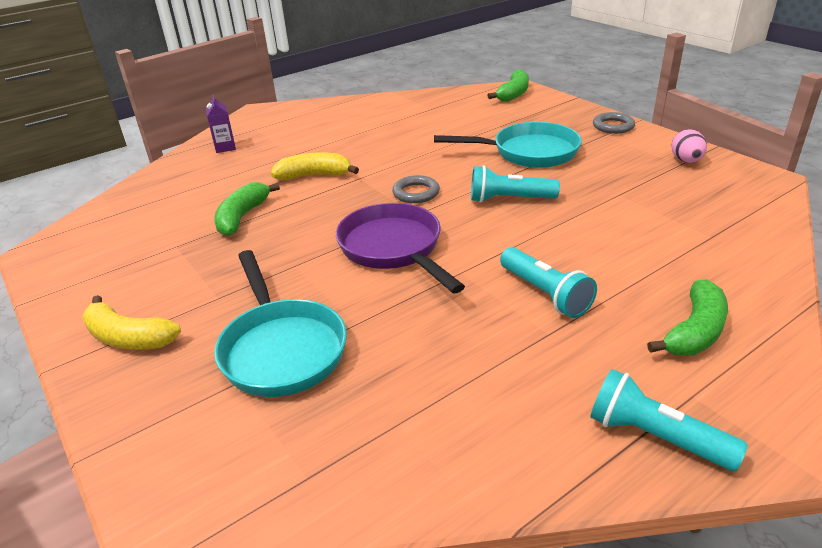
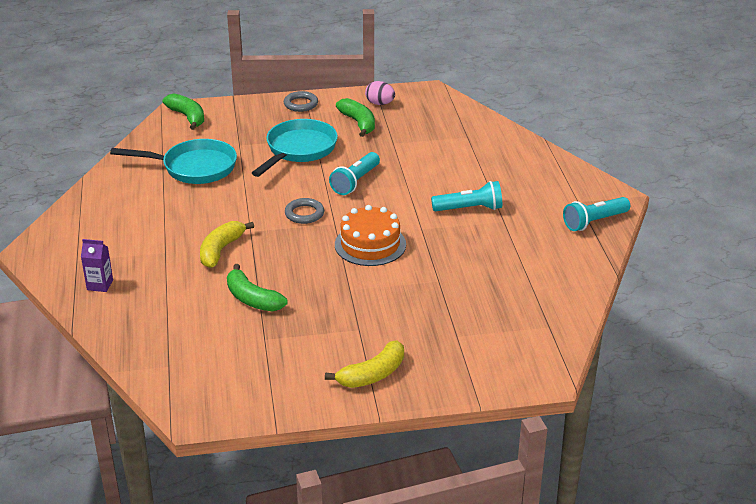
camera: 65 degrees left, 0 degrees up
turquoise pan [214,250,347,397] -> turquoise pan moved to [110,139,237,184]
purple pan [336,203,465,293] -> orange cake [335,205,406,266]
green banana [647,279,728,356] -> green banana moved to [336,98,375,137]

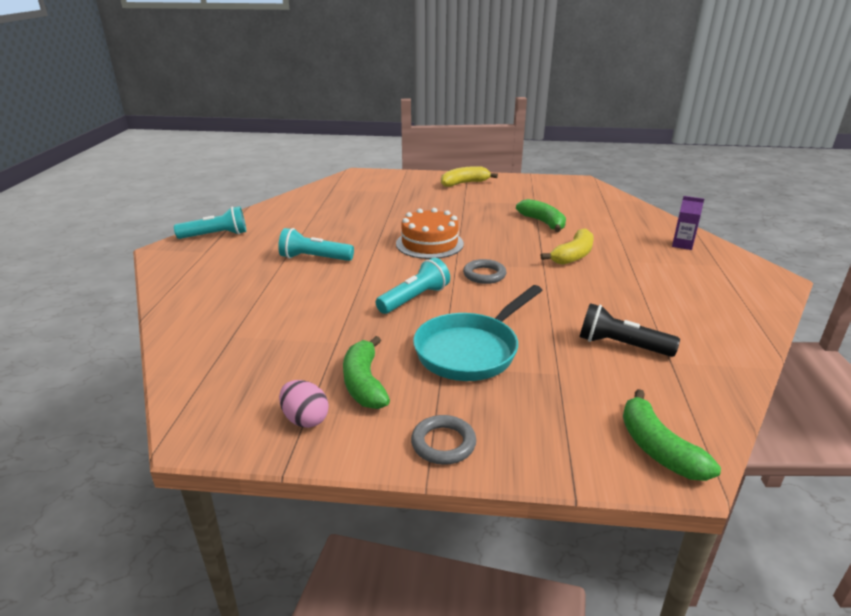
camera: 165 degrees left, 5 degrees down
turquoise pan [110,139,237,184] -> black flashlight [580,303,680,357]

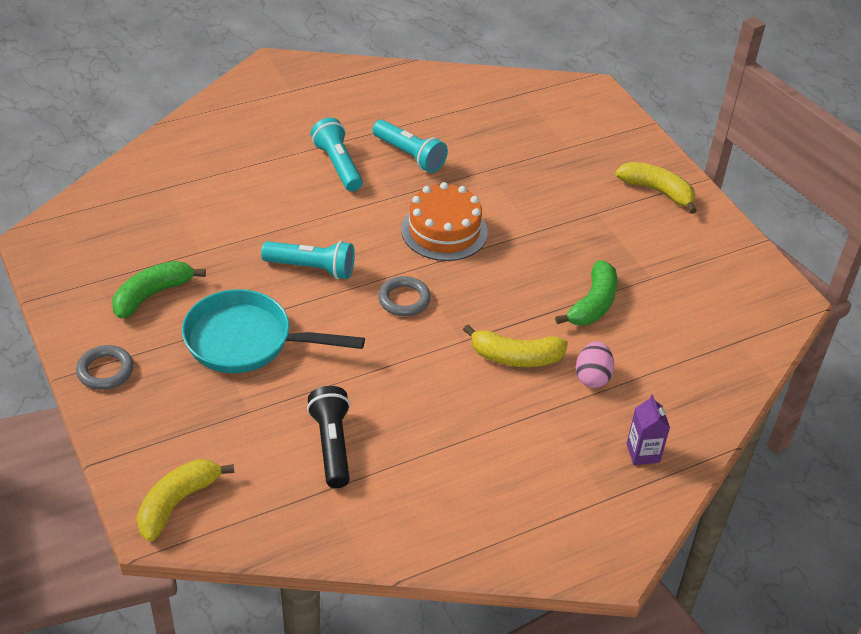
camera: 55 degrees right, 15 degrees up
turquoise flashlight [174,206,246,239] -> turquoise flashlight moved to [372,120,448,173]
pink egg [279,380,329,428] -> pink egg moved to [576,341,614,388]
green banana [623,389,721,481] -> yellow banana [137,459,234,542]

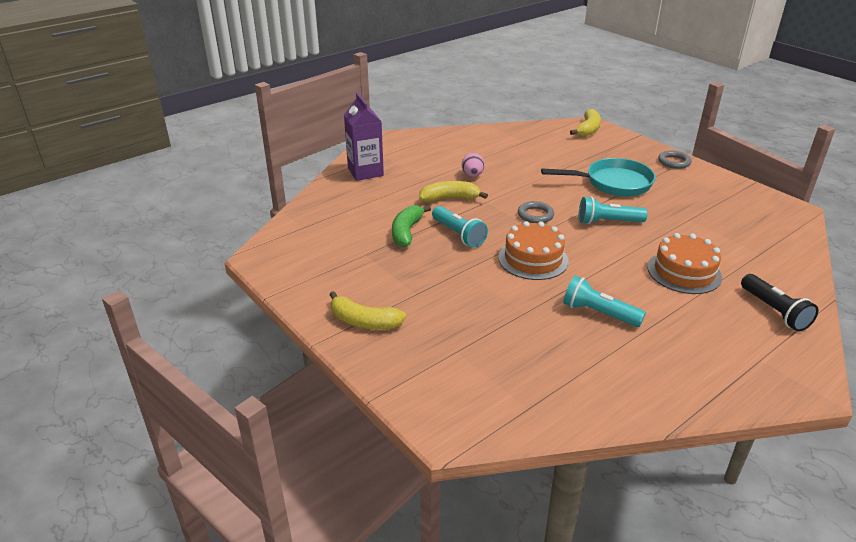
camera: 170 degrees right, 10 degrees down
green banana [112,261,206,319] -> none
black flashlight [307,386,350,488] -> black flashlight moved to [741,274,818,332]
turquoise flashlight [311,117,363,191] -> turquoise flashlight moved to [432,206,488,248]
pink egg [576,341,614,388] -> pink egg moved to [462,153,485,177]
purple carton [627,394,670,465] -> purple carton [344,93,384,181], size x1.84
none -> orange cake [648,233,722,294]

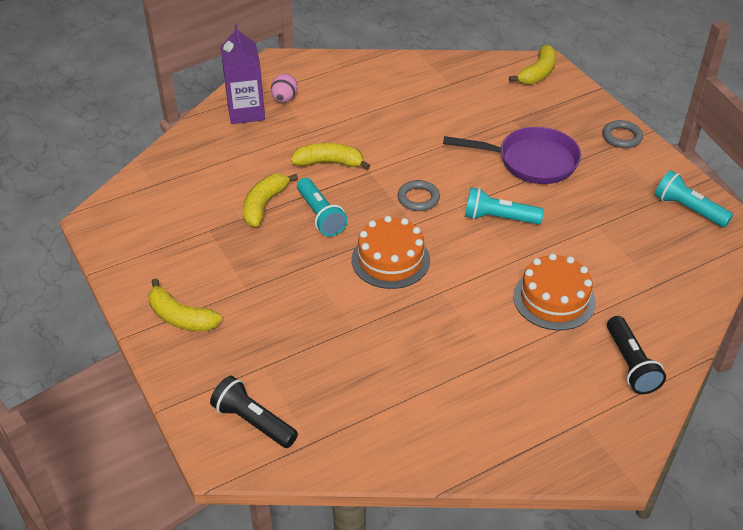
camera: 10 degrees right, 10 degrees up
green banana [392,205,431,247] -> yellow banana [243,174,298,227]
pink egg [462,153,485,177] -> pink egg moved to [271,74,298,103]
turquoise pan [541,158,656,196] -> purple pan [443,127,581,184]
turquoise flashlight [563,276,646,327] -> turquoise flashlight moved to [655,170,733,227]
none -> black flashlight [210,376,298,448]

